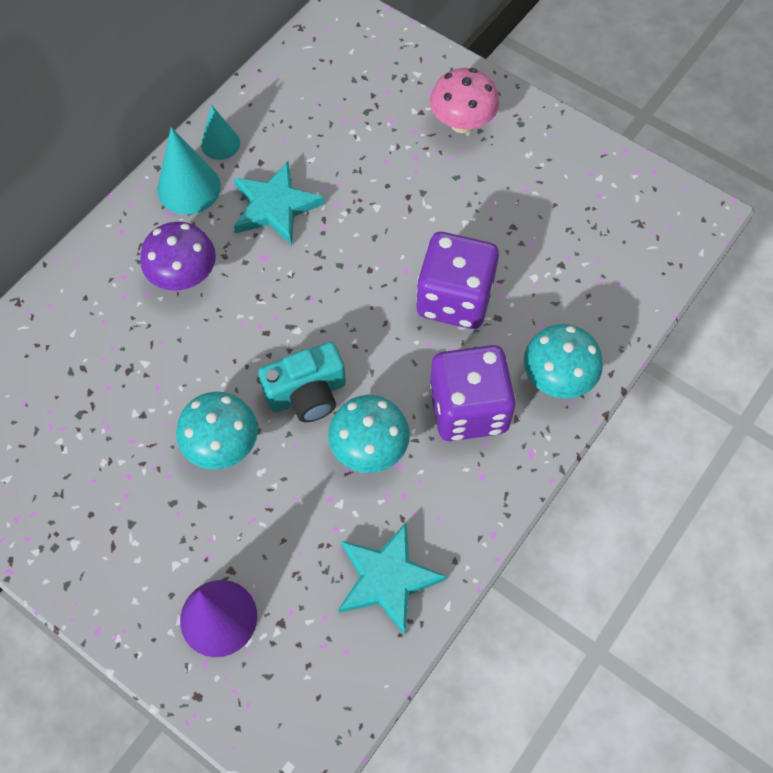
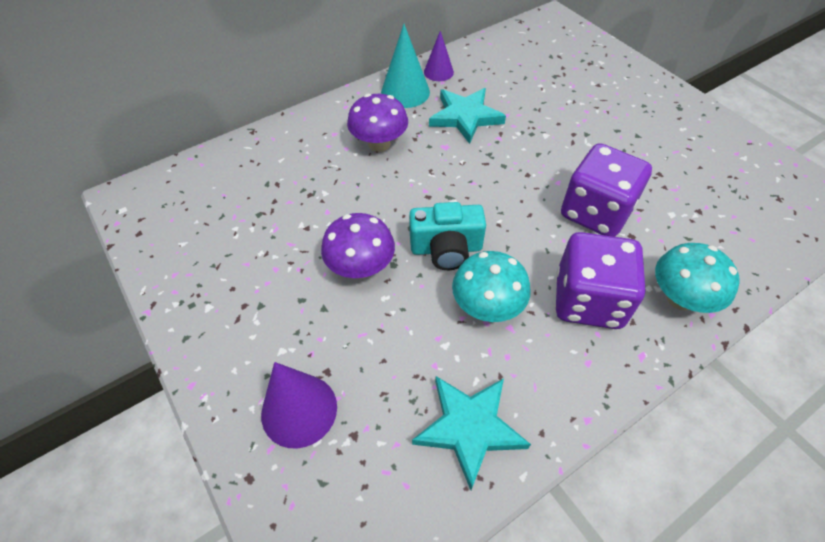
camera: 20 degrees right, 10 degrees down
turquoise mushroom [176,392,258,470] -> purple mushroom [321,213,395,279]
turquoise cone [201,105,240,160] -> purple cone [424,31,454,81]
pink mushroom [430,68,499,133] -> none

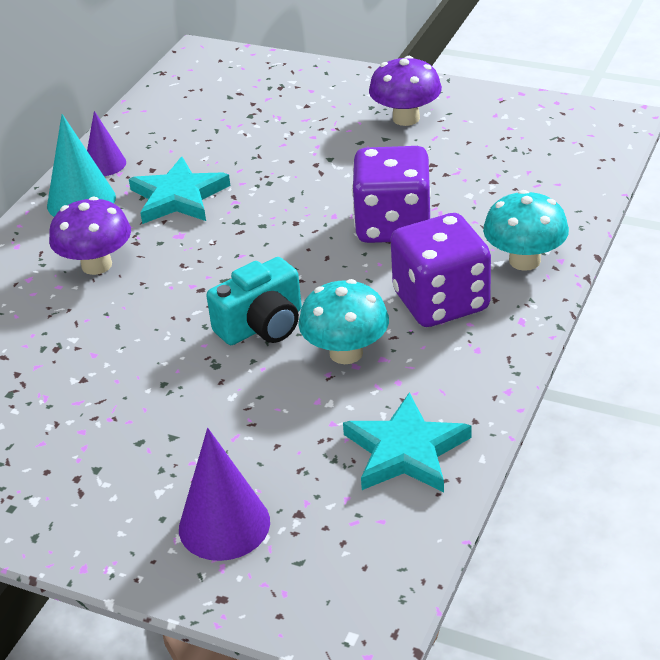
camera: 30 degrees left, 15 degrees down
purple mushroom [321,213,395,279] -> purple mushroom moved to [369,56,442,126]

